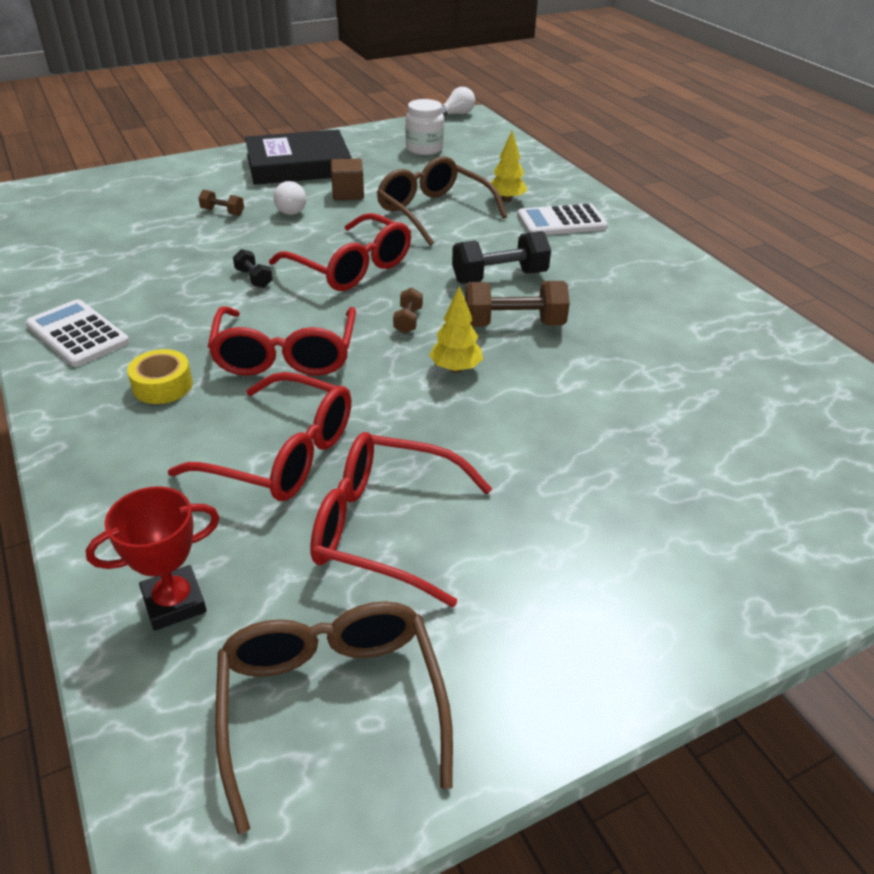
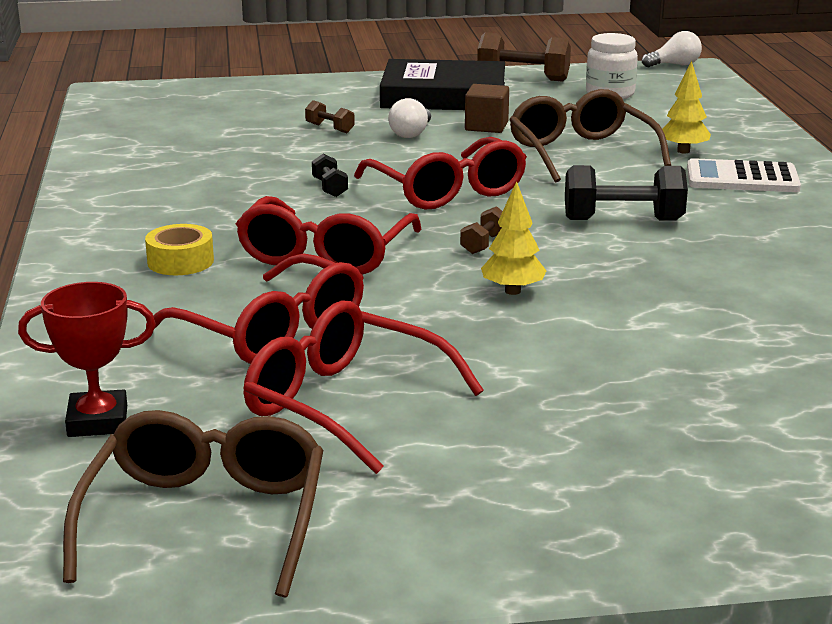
camera: 20 degrees right, 15 degrees down
white calculator [26,299,129,367] -> none
brown dumbbell [465,281,570,327] -> brown dumbbell moved to [477,32,571,82]

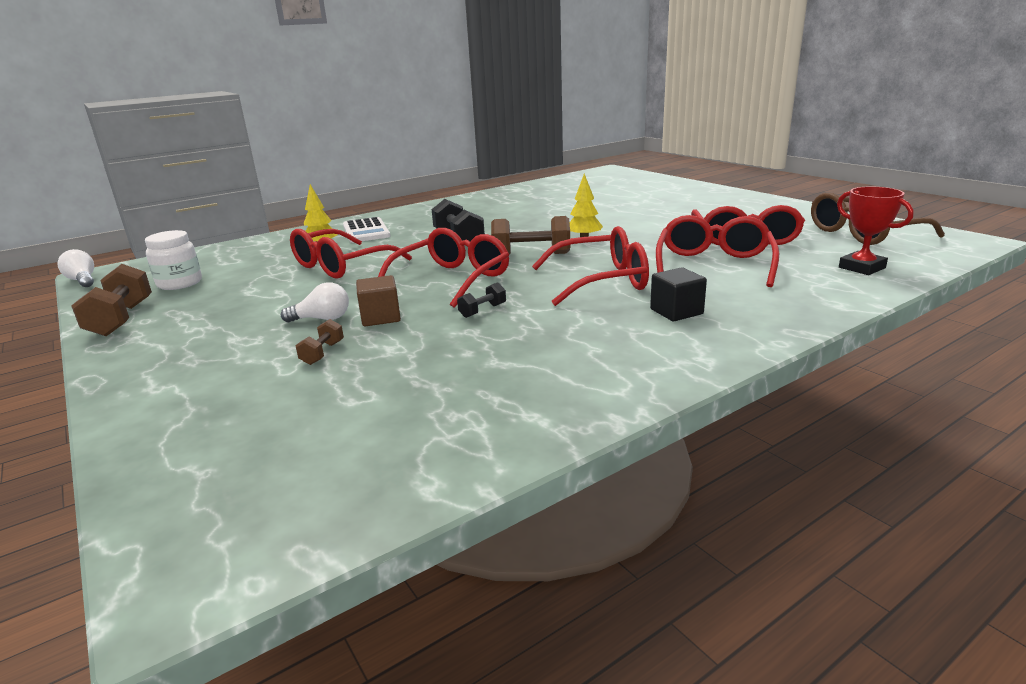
camera: 115 degrees left, 0 degrees up
yellow tape [145,224,214,275] -> black cube [650,267,707,321]
black book [380,59,505,110] -> none
brown dumbbell [460,206,503,254] -> brown dumbbell [491,216,570,254], size x1.95
brown cube [465,84,509,133] -> brown cube moved to [356,275,401,327]
brown glasses [509,89,671,183] -> red glasses [290,229,412,279]

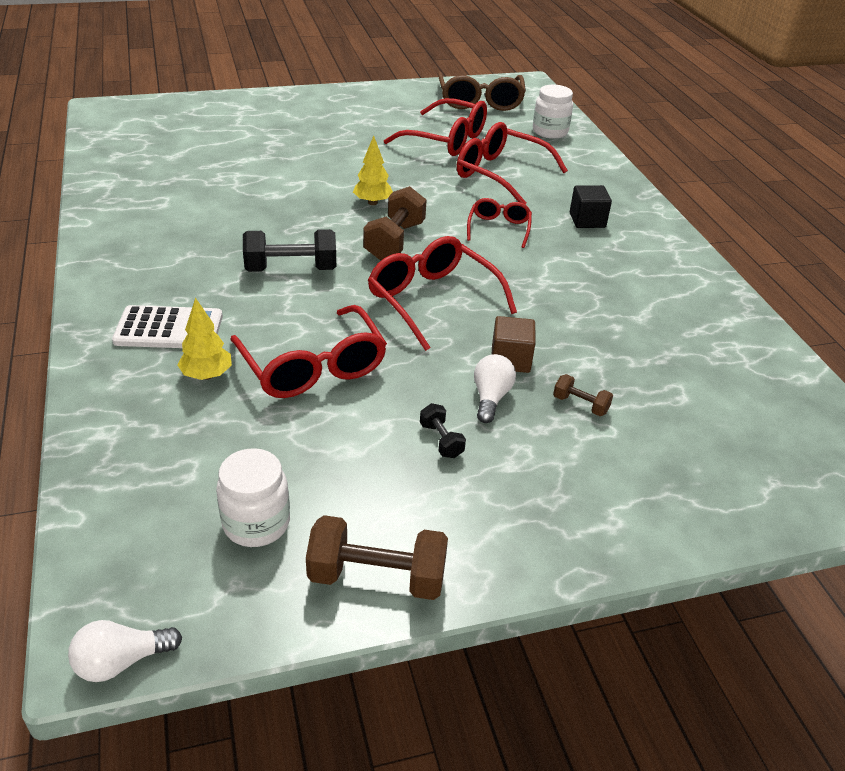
camera: 75 degrees left, 15 degrees up
black dumbbell [457,282,506,318] -> black dumbbell moved to [420,403,466,458]
red glasses [532,226,649,306] -> red glasses [467,198,532,248], size x0.57
red trophy [837,187,914,275] -> white jar [533,85,573,139]

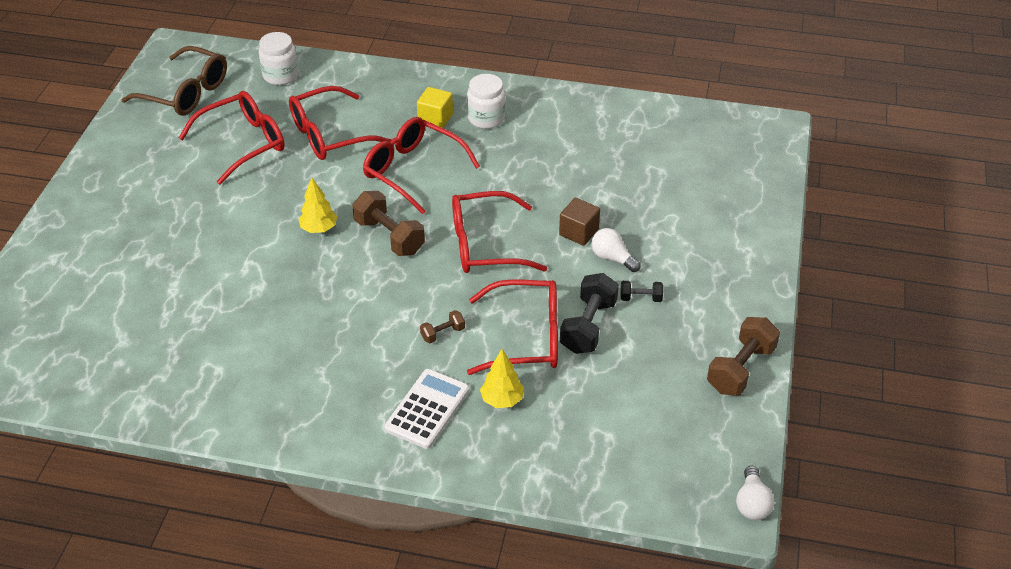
camera: 60 degrees left, 5 degrees up
white jar [216,448,290,547] -> white jar moved to [467,74,506,129]
black dumbbell [243,229,336,272] -> black dumbbell moved to [560,273,619,354]
red glasses [467,198,532,248] -> red glasses [363,117,480,214], size x1.76
brown dumbbell [553,374,613,416] -> brown dumbbell moved to [420,310,465,343]
black cube [570,185,612,228] -> yellow cube [417,87,453,128]

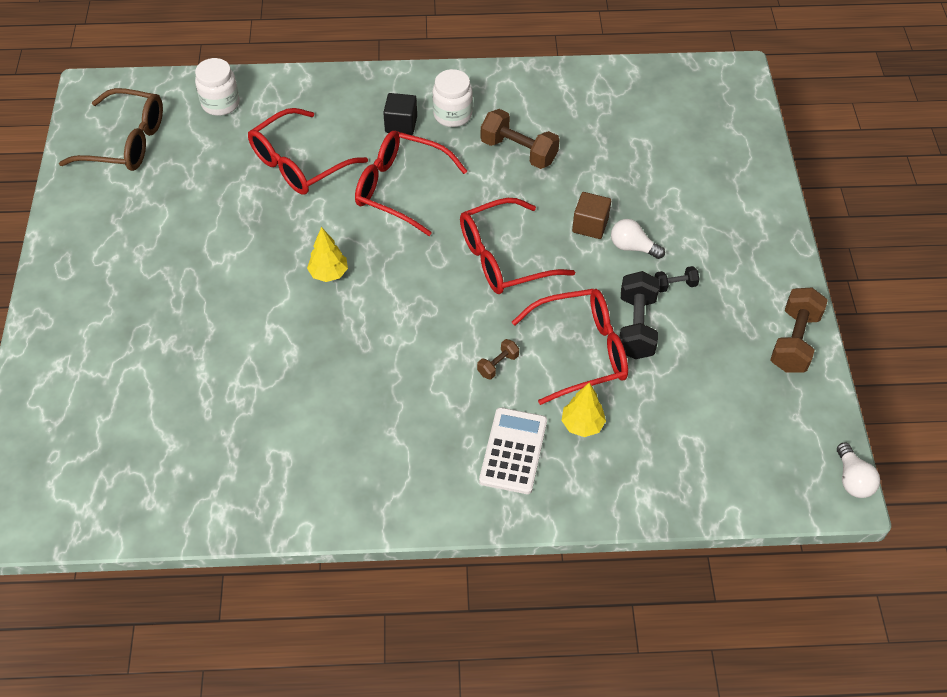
camera: 15 degrees left, 10 degrees up
red glasses [179,91,285,185] -> none
brown dumbbell [352,191,425,256] -> brown dumbbell moved to [481,109,560,169]
yellow cube [417,87,453,128] -> black cube [383,93,417,135]

